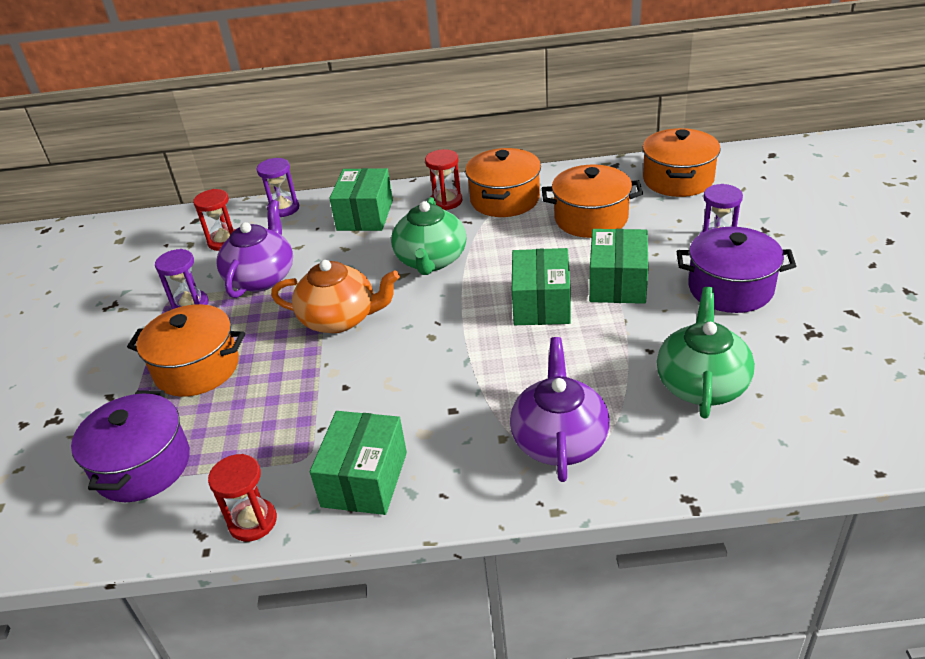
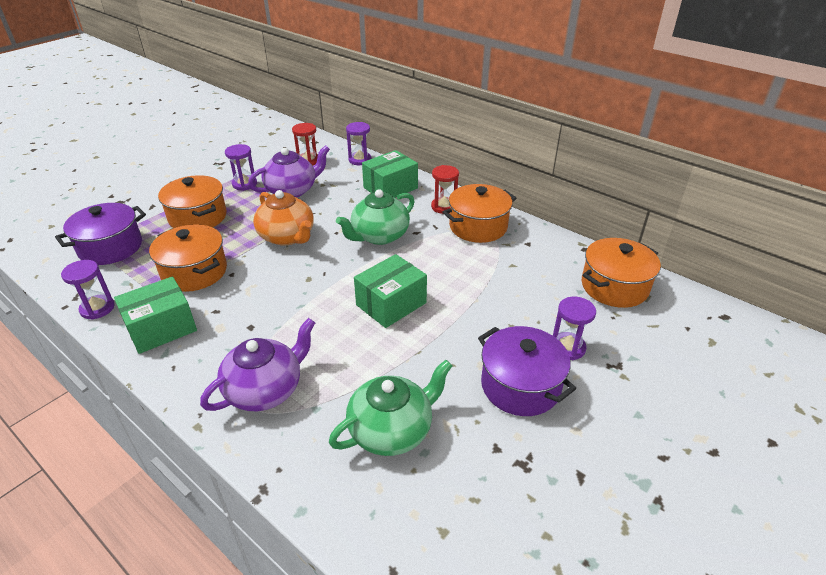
camera: 40 degrees right, 0 degrees up
red hourglass [208,454,277,541] -> purple hourglass [61,260,115,320]
orange pot [542,165,643,238] -> orange pot moved to [149,224,227,292]
green box [589,229,649,304] -> none

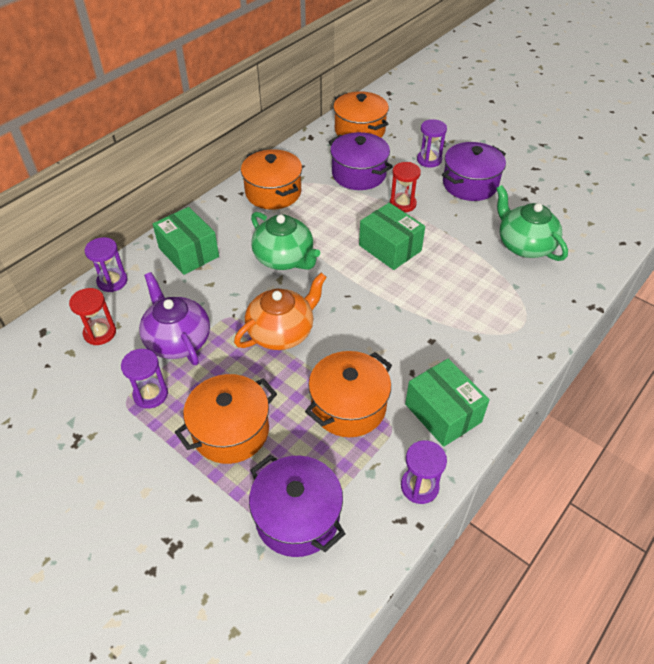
camera: 90 degrees left, 10 degrees up
purple teapot [200,318,315,411] -> none
red hourglass [431,165,459,214] -> red hourglass moved to [390,162,421,212]
none -> purple pot [329,132,393,190]

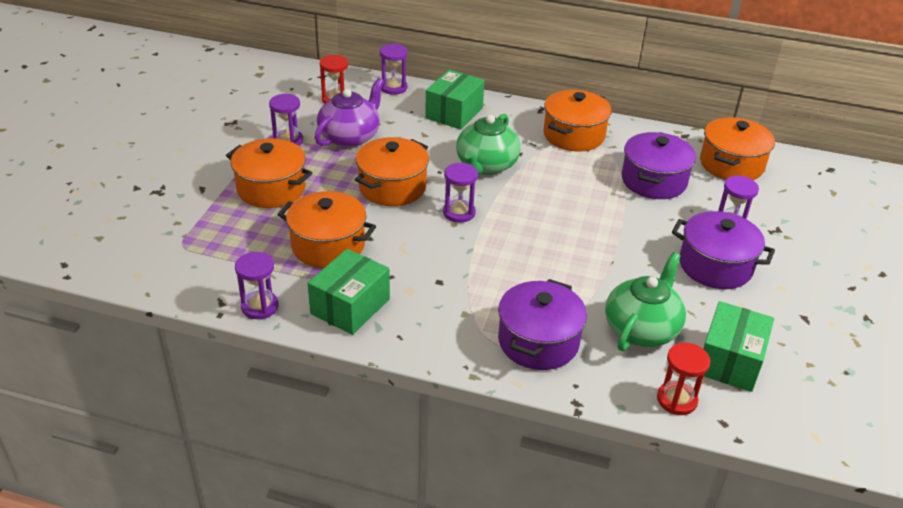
camera: 65 degrees right, 10 degrees down
orange teapot [234,273,327,350] -> orange pot [355,137,429,206]
purple pot [249,455,345,557] -> purple pot moved to [498,279,587,370]
green box [359,203,425,270] -> green box moved to [703,301,774,392]
red hourglass [390,162,421,212] -> red hourglass moved to [657,343,710,415]
none -> purple hourglass [443,162,478,223]

